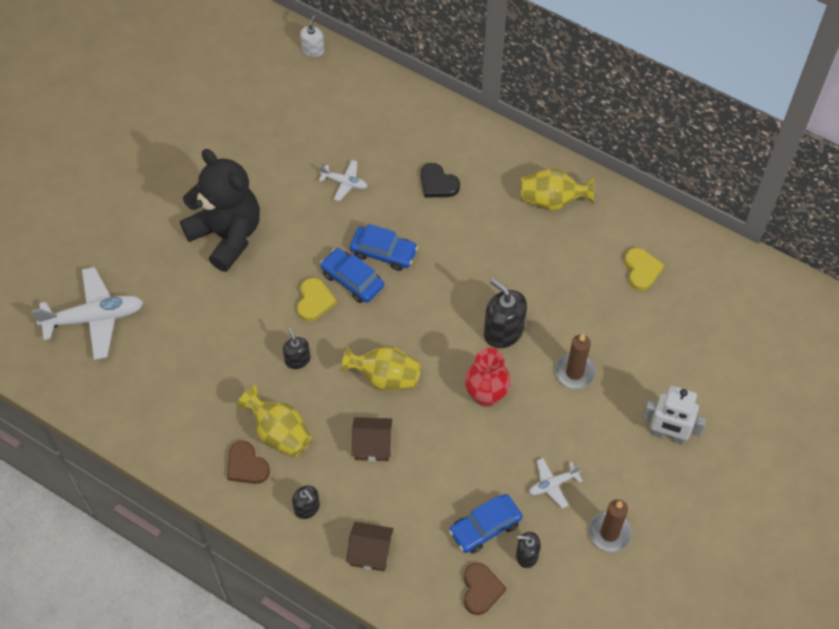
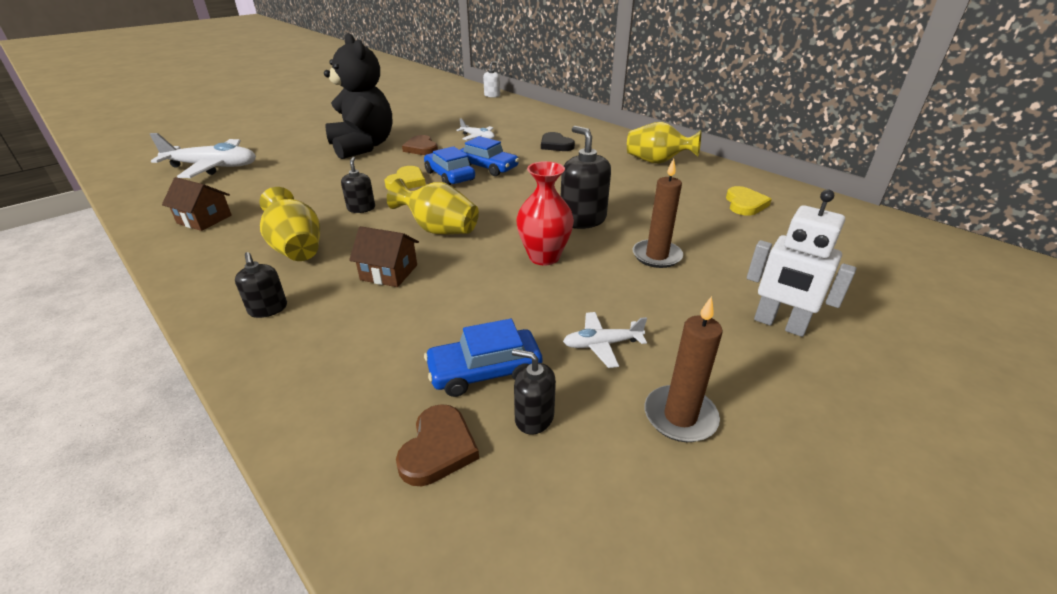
camera: 15 degrees right, 25 degrees down
brown heart [227,441,270,484] -> brown heart moved to [402,135,438,155]
brown house [346,522,394,571] -> brown house moved to [162,177,232,231]

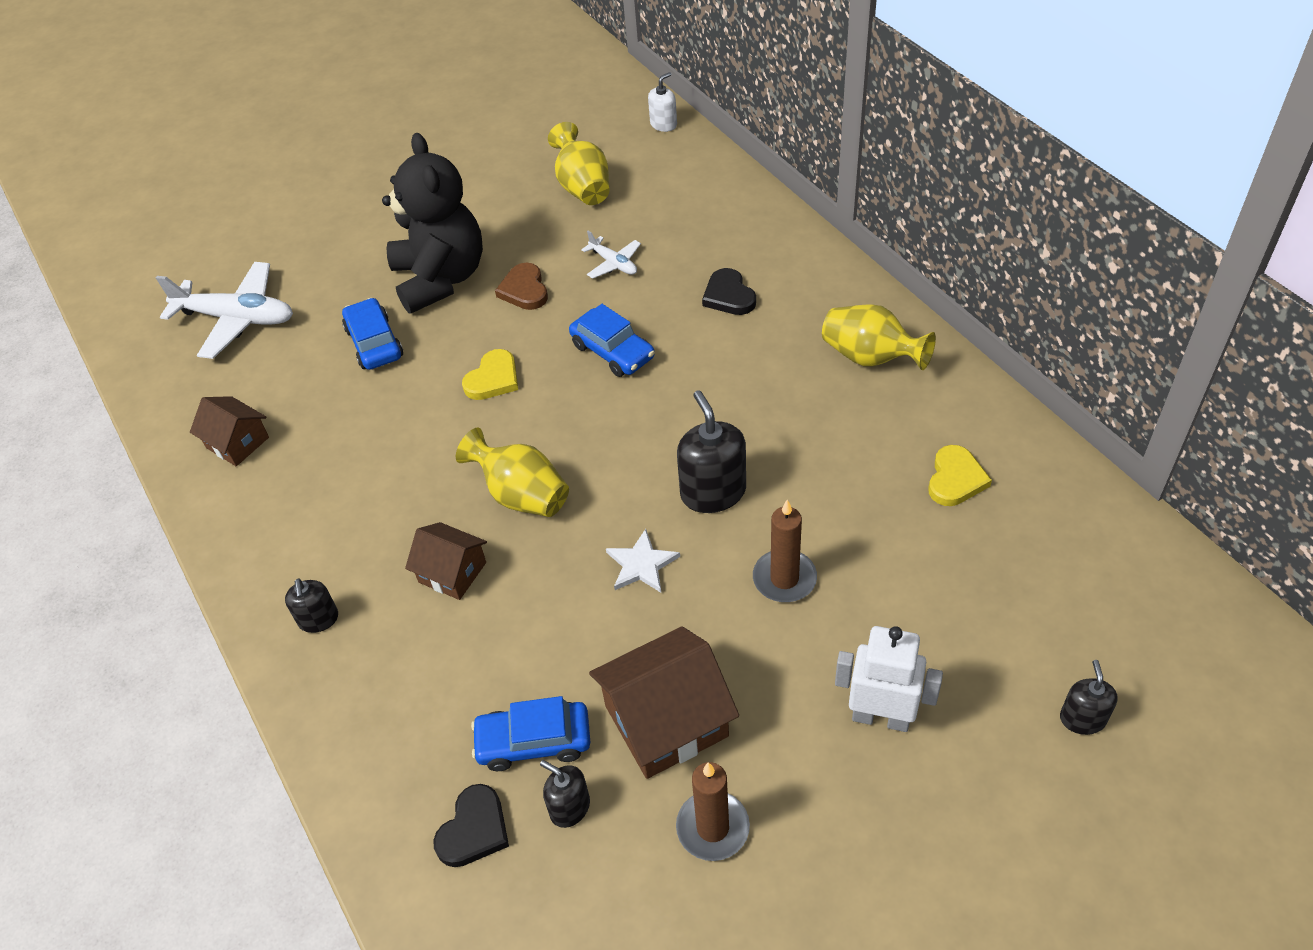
camera: 15 degrees right, 15 degrees up
yellow vase [259,187,320,261] -> yellow vase moved to [548,122,610,205]
black soap dispenser [341,157,375,213] -> black soap dispenser moved to [1060,660,1118,735]
brown heart [396,404,479,486] -> black heart [433,784,509,867]
blue car [424,146,475,185] -> blue car moved to [342,298,403,370]
red vase [516,161,574,265] -> white star [606,529,680,592]
white plane [563,312,647,368] -> brown house [589,626,739,779]
white robot [747,190,856,337] -> white robot turned 150 degrees clockwise [835,626,943,732]

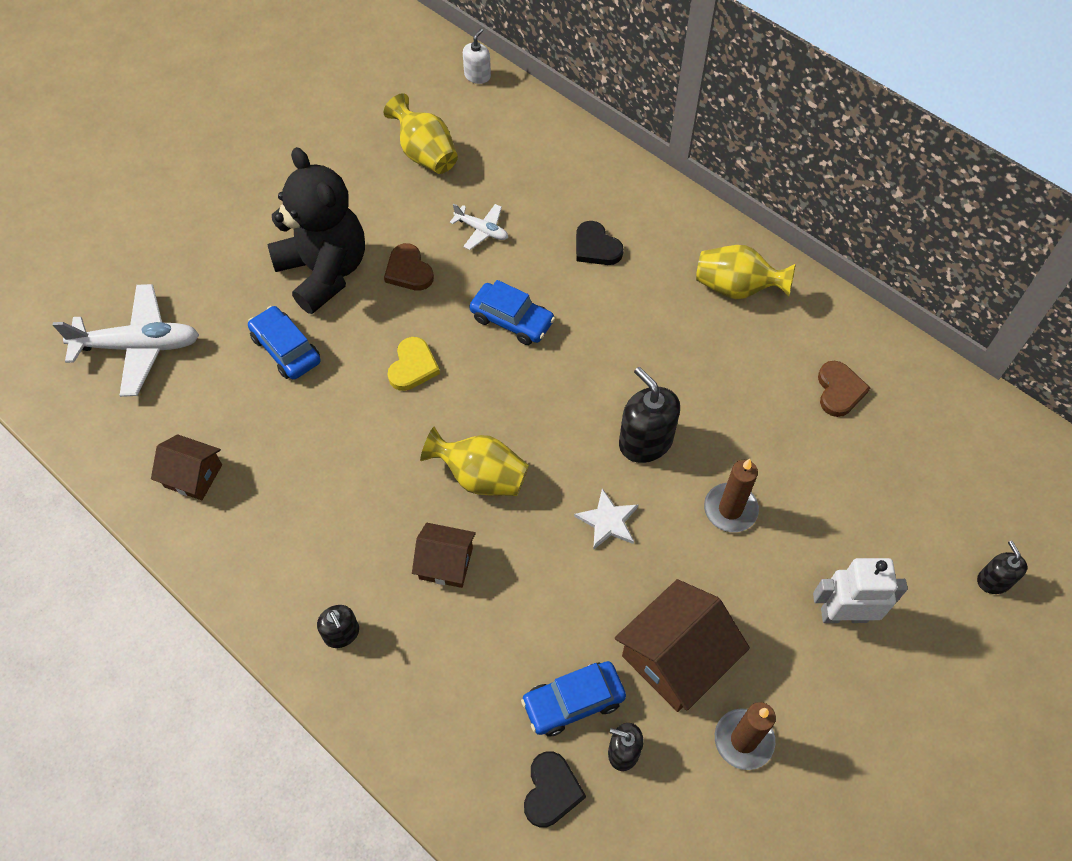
camera: 20 degrees left, 10 degrees up
yellow heart [928,445,992,506] -> brown heart [818,361,871,417]

